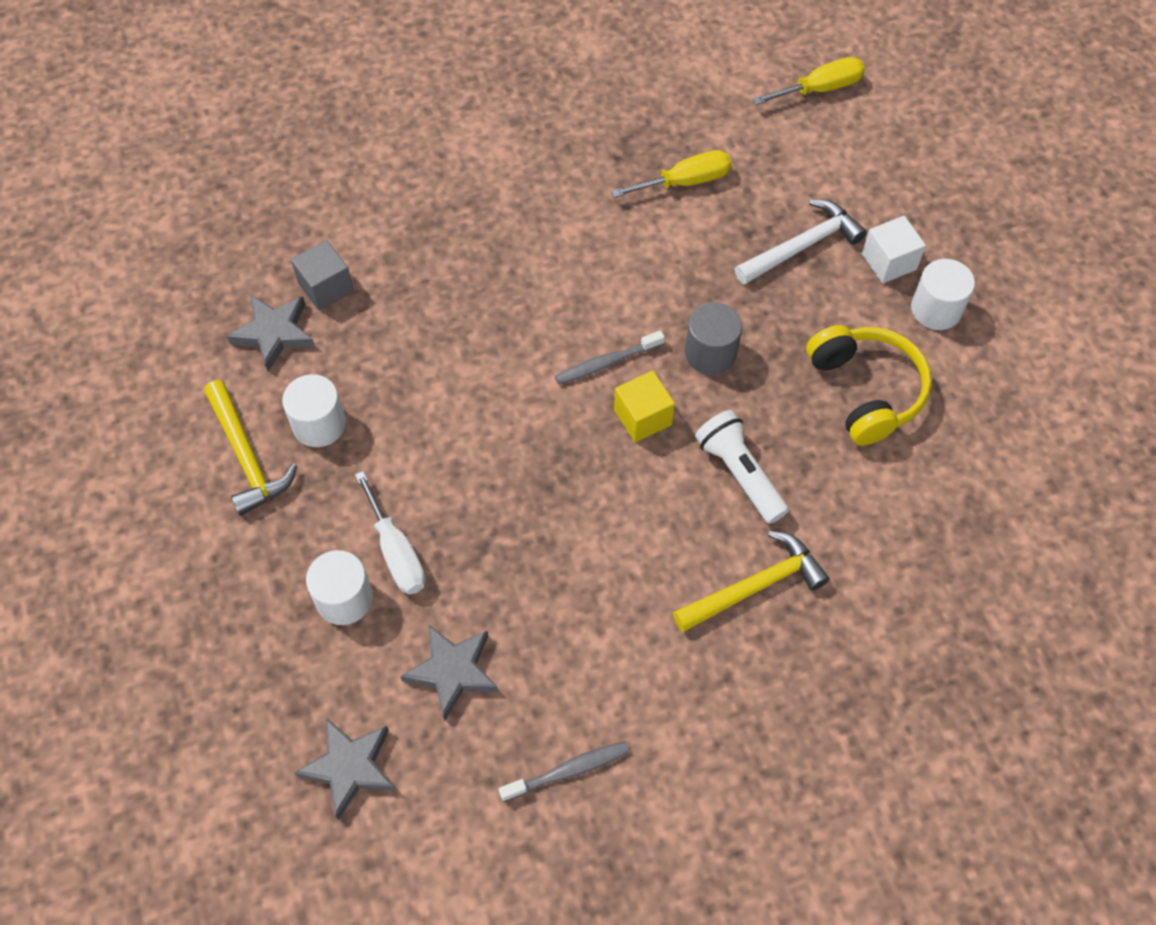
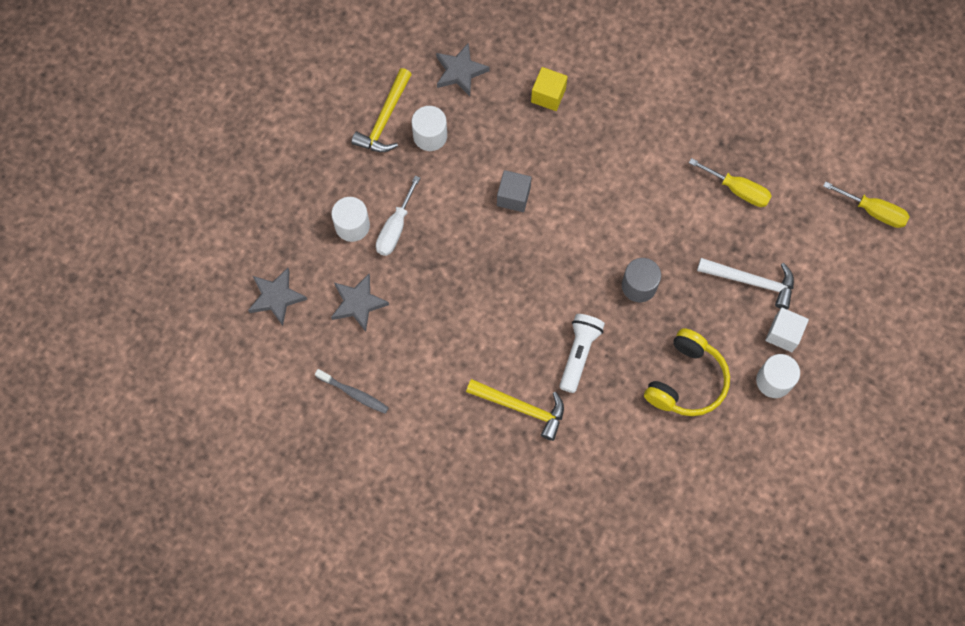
camera: 50 degrees right, 10 degrees up
grey cube [291,240,354,310] -> grey cube moved to [497,170,532,212]
grey toothbrush [555,330,665,384] -> none
yellow cube [614,371,675,442] -> yellow cube moved to [531,67,568,111]

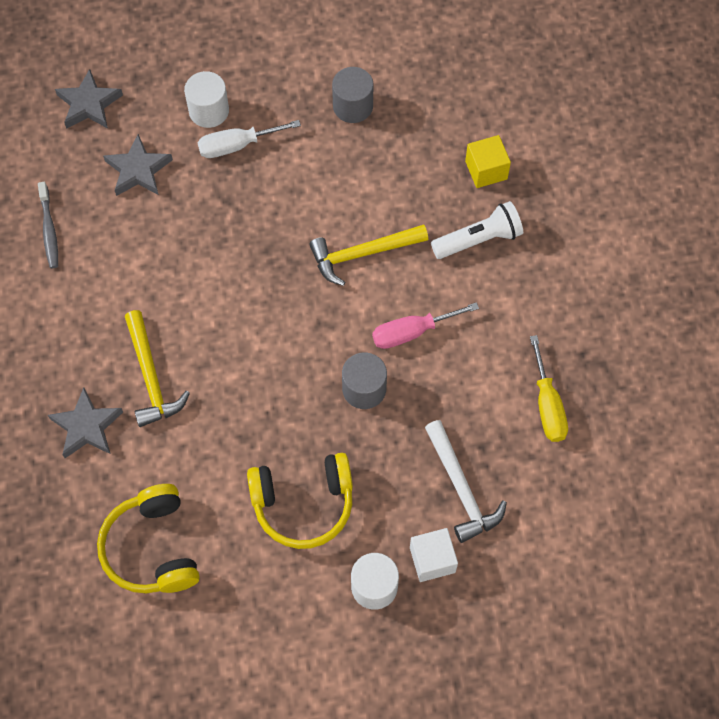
camera: 50 degrees right, 5 degrees down
yellow hammer [351,68,412,152] -> yellow hammer moved to [309,224,428,286]
white cylinder [412,106,447,151] -> grey cylinder [332,67,373,123]
grey star [436,42,490,96] -> grey star moved to [48,387,123,458]
grey cube [497,170,532,212] -> none
white flashlight [559,314,605,393] -> white flashlight moved to [431,201,523,259]
yellow screwdriver [823,181,910,228] -> none
none -> yellow headphones [97,484,200,593]
none -> pink screwdriver [372,302,479,349]

